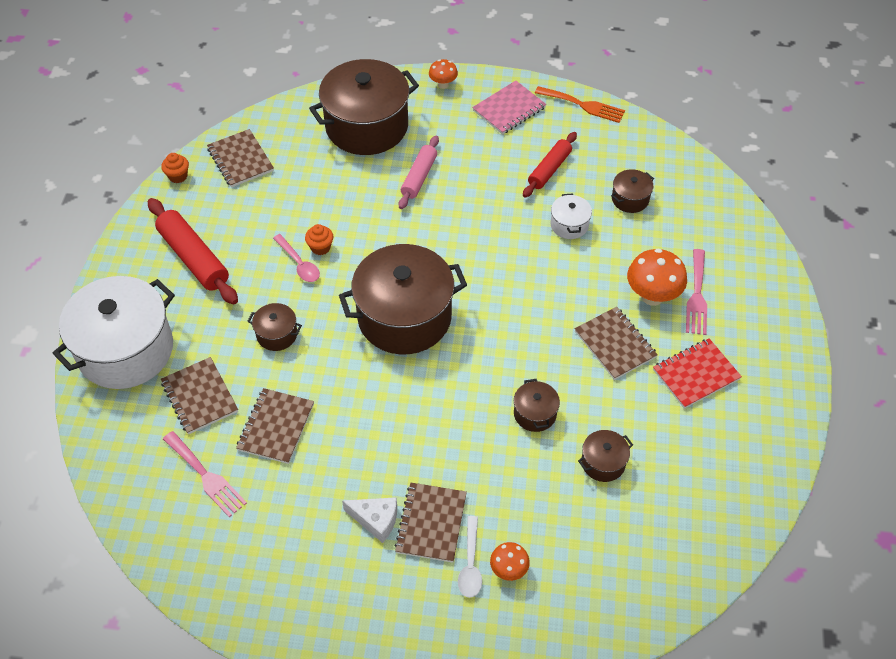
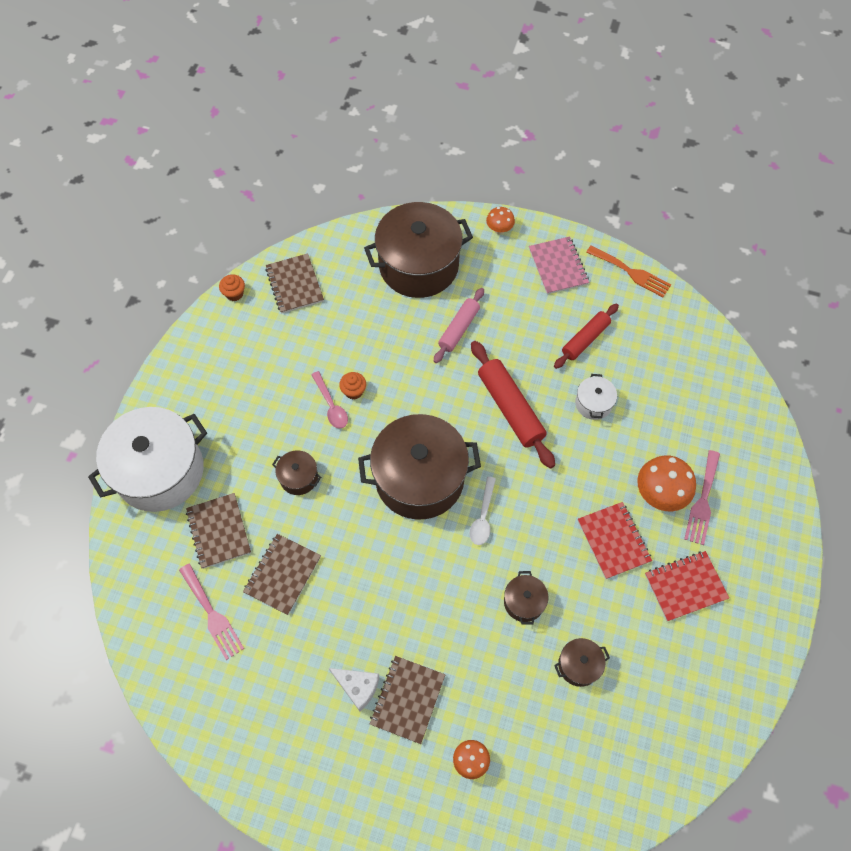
camera: 10 degrees right, 10 degrees up
red rolling pin [148,198,238,304] -> red rolling pin moved to [471,341,555,468]
white spoon [458,516,482,598] -> white spoon moved to [469,477,496,545]
pink notebook [472,81,546,135] -> pink notebook turned 75 degrees counterclockwise [529,236,589,294]
brown notebook [575,307,658,380] -> red notebook [578,502,652,579]
brown pot [611,169,654,213] -> none

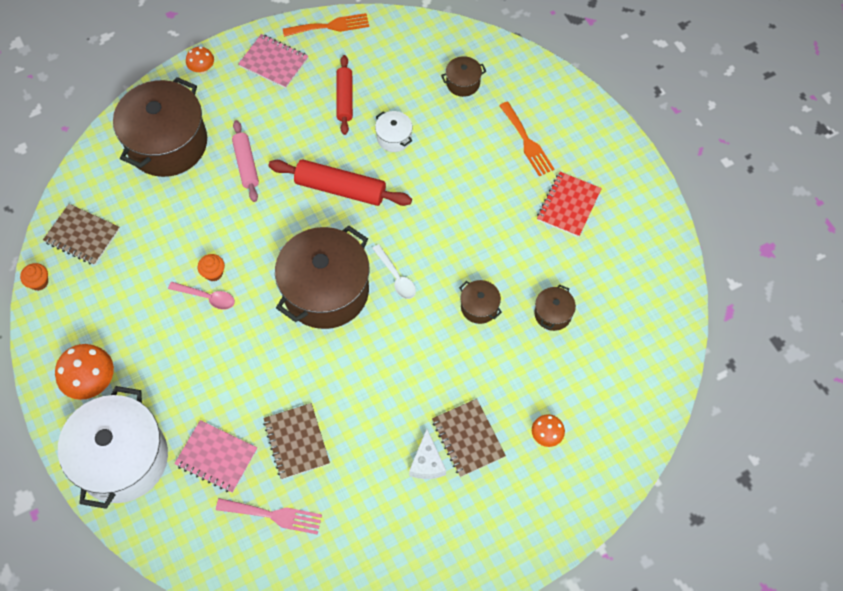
camera: 45 degrees left, 0 degrees up
brown notebook [186,493,251,569] -> pink notebook [174,420,257,493]
brown pot [272,450,321,495] -> brown pot moved to [441,56,486,97]
white cheese [329,668,379,711] -> white cheese turned 105 degrees clockwise [409,429,446,479]
red notebook [578,502,652,579] -> none
orange mushroom [637,455,696,511] -> orange mushroom moved to [55,344,114,400]
pink fork [684,450,720,545] -> orange fork [499,102,554,176]

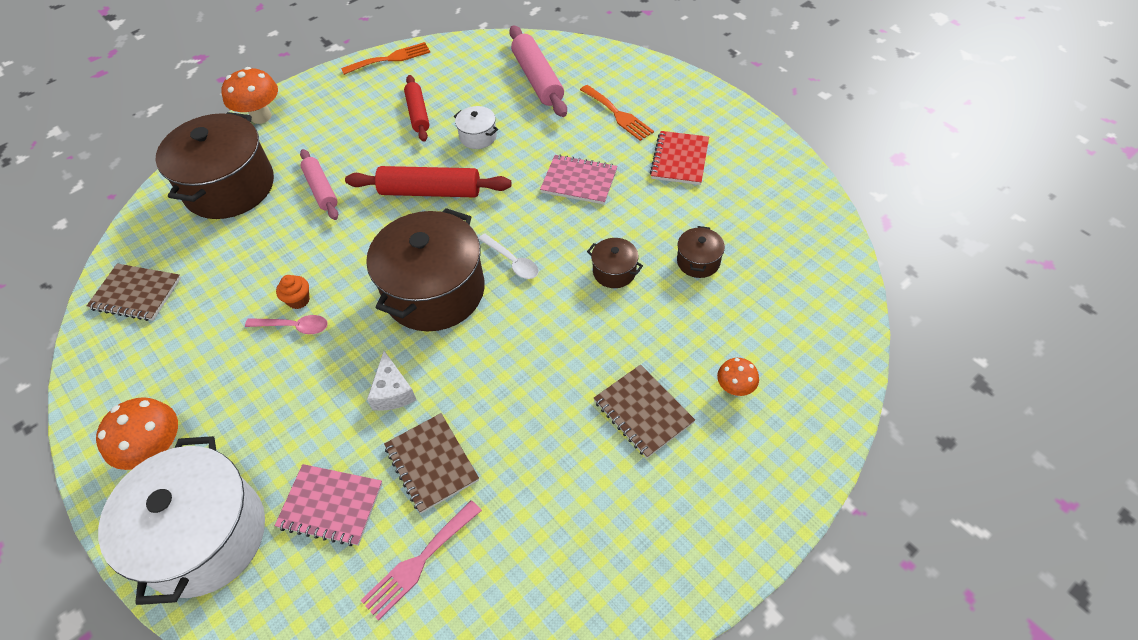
camera: 10 degrees left, 10 degrees down
orange cupcake [20,263,48,291] -> none
orange mushroom [186,47,214,74] -> orange mushroom [221,67,278,124], size x1.75
pink fork [216,498,322,535] -> pink fork turned 135 degrees clockwise [360,500,482,621]
pink notebook [238,34,308,89] -> pink notebook moved to [540,154,617,204]
white cheese [409,429,446,479] -> white cheese moved to [367,351,416,411]
brown pot [441,56,486,97] -> pink rolling pin [509,25,567,117]

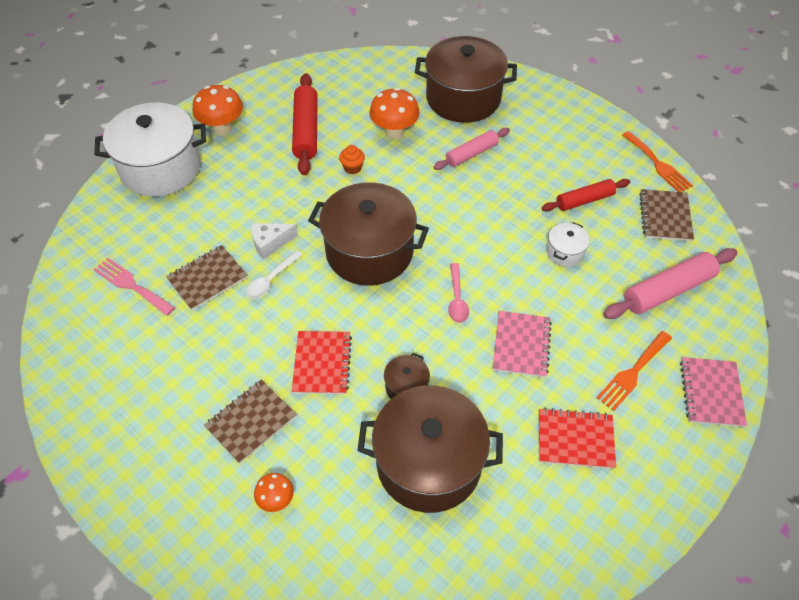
camera: 80 degrees right, 0 degrees up
brown notebook [87,263,181,321] -> brown notebook moved to [639,189,694,242]
orange mushroom [221,67,278,124] -> orange mushroom moved to [369,88,420,139]
pink spoon [245,315,328,334] -> pink spoon moved to [448,263,469,323]
pink notebook [275,464,383,546] -> pink notebook moved to [680,357,747,427]
red rolling pin [345,166,512,197] -> red rolling pin moved to [292,73,318,175]
white spoon [478,233,539,279] -> white spoon moved to [246,250,302,299]
brown pot [677,226,725,278] -> brown pot [357,385,503,513], size x2.31
none -> red notebook [292,331,352,395]

